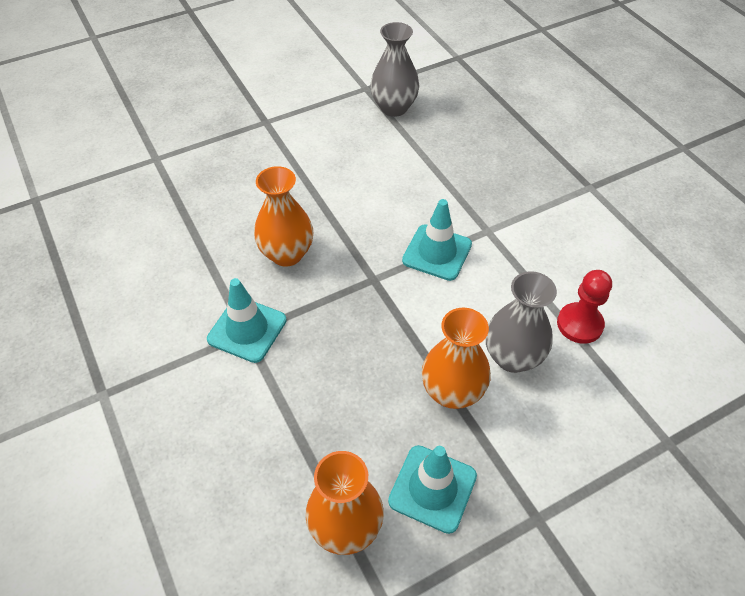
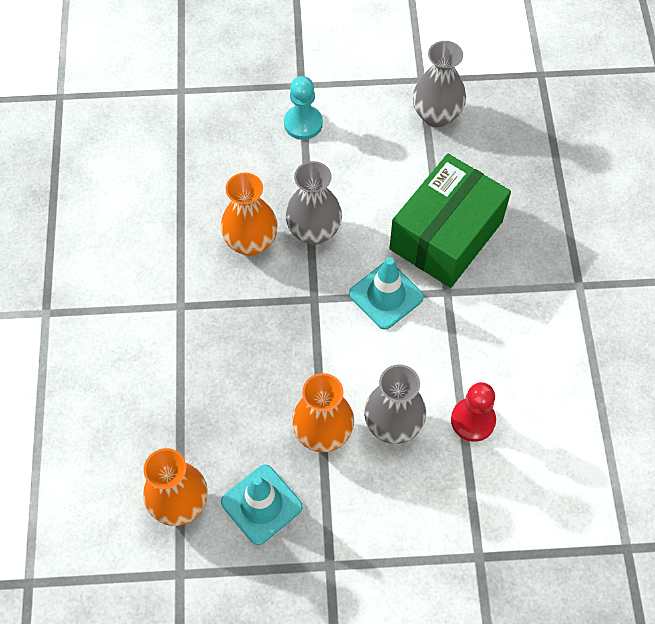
camera: 25 degrees right, 10 degrees up
turquoise traffic cone [207,278,287,363] -> none
none -> turquoise pawn [284,76,323,140]
none -> grey vase [285,161,342,245]
none -> green box [389,154,511,288]

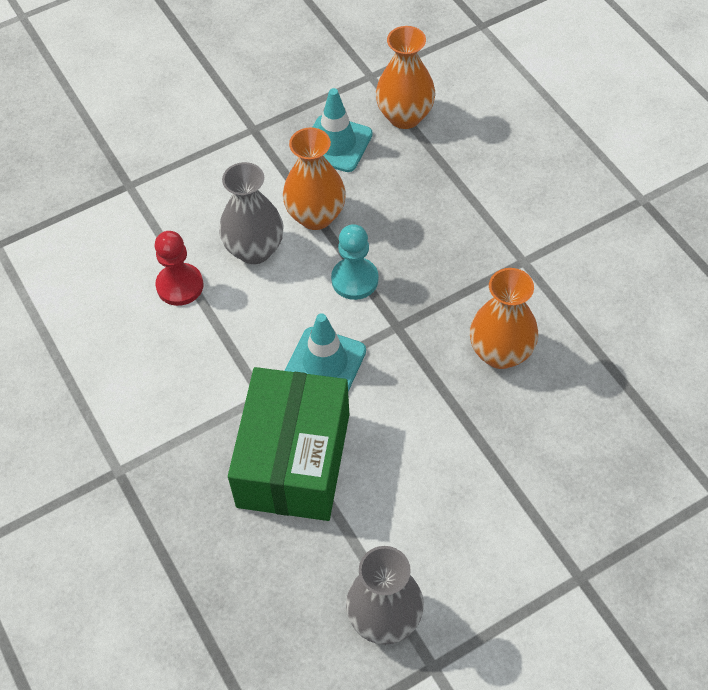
camera: 155 degrees right, 5 degrees down
turquoise pawn [284,76,323,140] -> turquoise pawn moved to [331,224,379,300]
grey vase [285,161,342,245] -> none

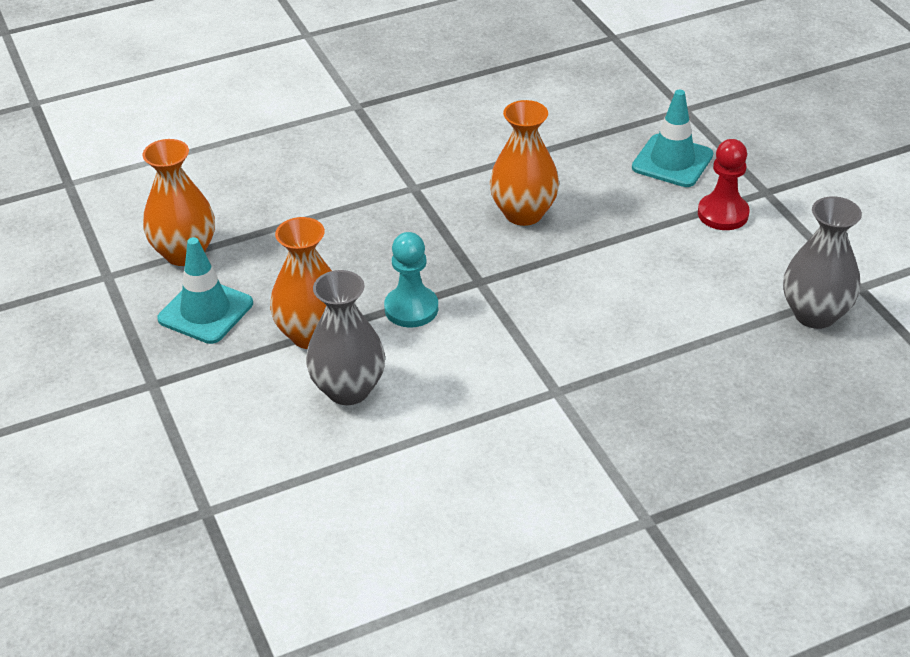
camera: 85 degrees left, 15 degrees down
red pawn [154,231,203,306] -> red pawn moved to [698,139,750,230]
green box [228,367,349,521] -> none
turquoise traffic cone [285,313,366,392] -> turquoise traffic cone moved to [632,90,713,187]

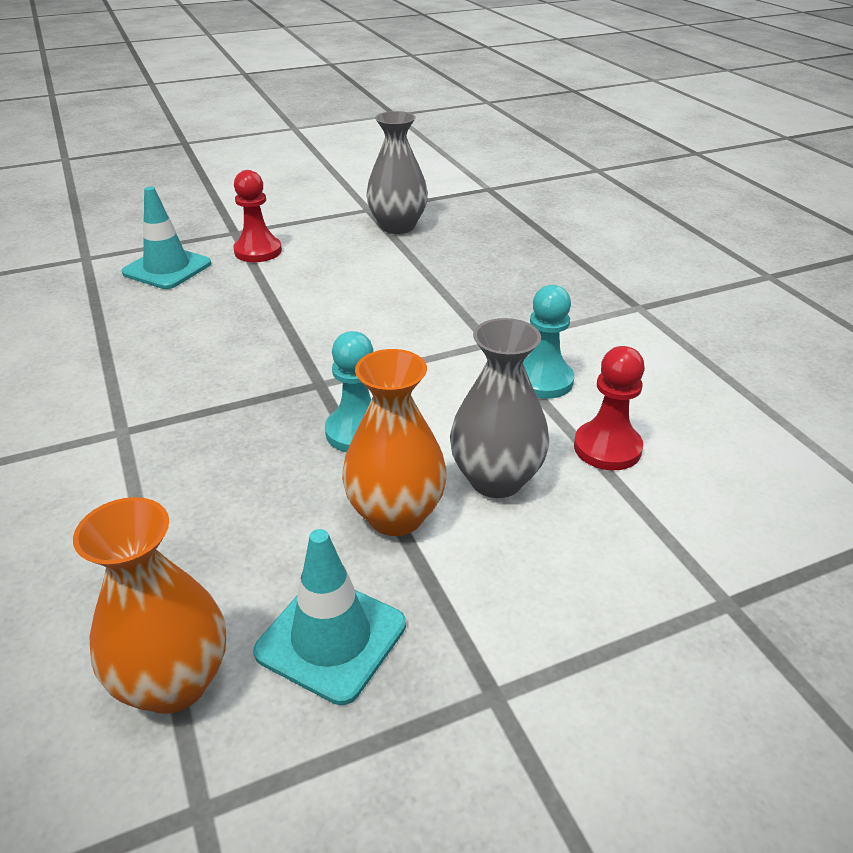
camera: 90 degrees left, 5 degrees down
orange vase [490,100,559,226] -> none
none -> turquoise pawn [523,285,574,399]
none -> red pawn [574,346,645,470]

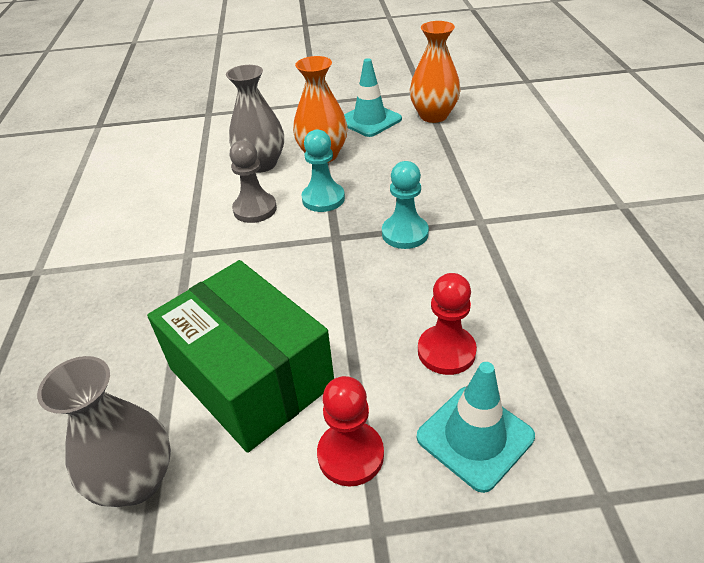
camera: 160 degrees left, 5 degrees up
turquoise pawn [523,285,574,399] -> turquoise pawn moved to [382,161,429,249]
red pawn [574,346,645,470] -> red pawn moved to [418,273,477,375]
none -> green box [147,260,334,453]
none -> grey pawn [230,140,277,223]

